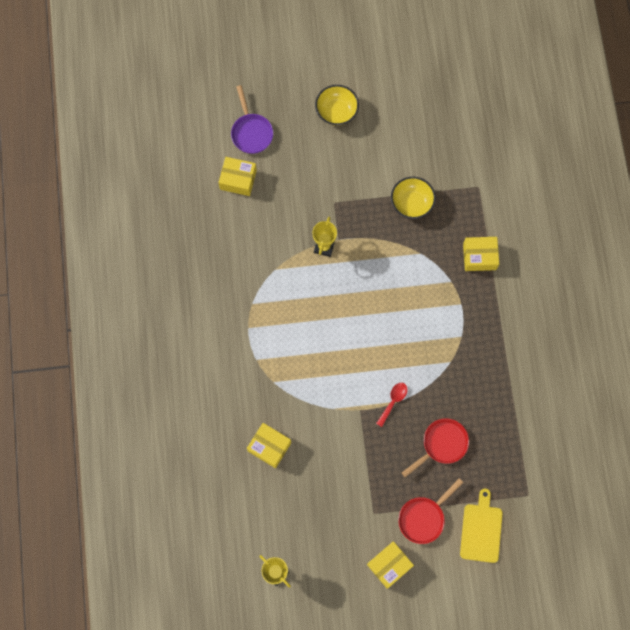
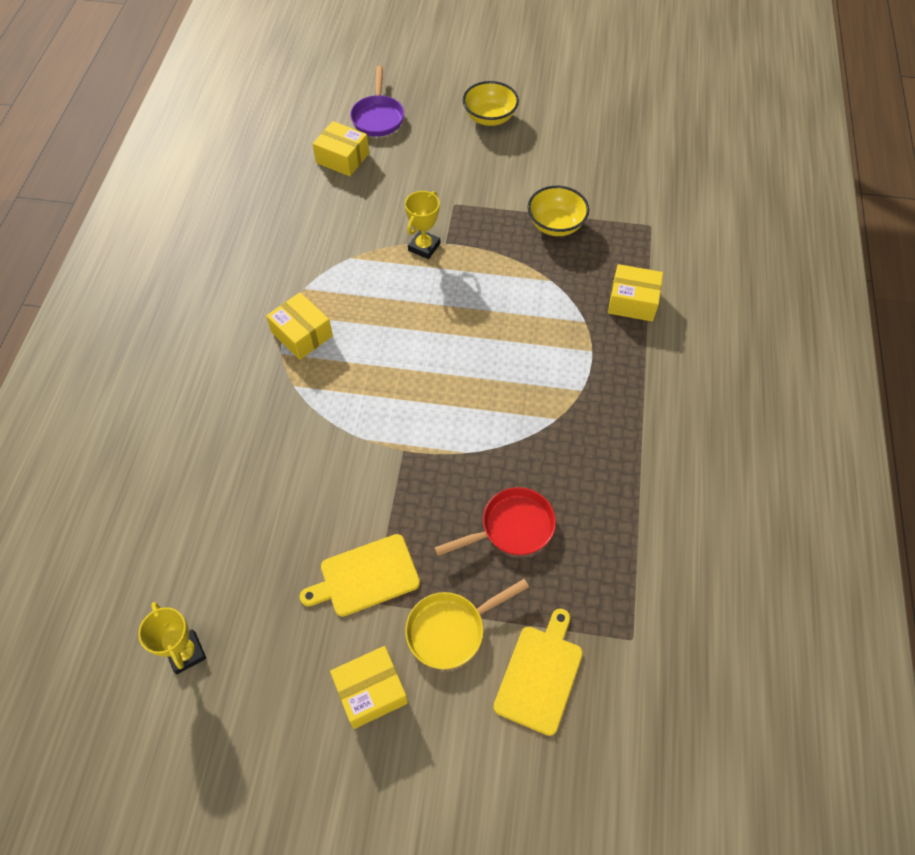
camera: 15 degrees right, 15 degrees down
yellow box [247,423,291,468] -> yellow box moved to [266,292,333,360]
red spoon [376,383,408,427] -> none
red pan [398,478,463,544] -> yellow pan [405,579,529,669]
none -> yellow cutting board [300,534,420,617]

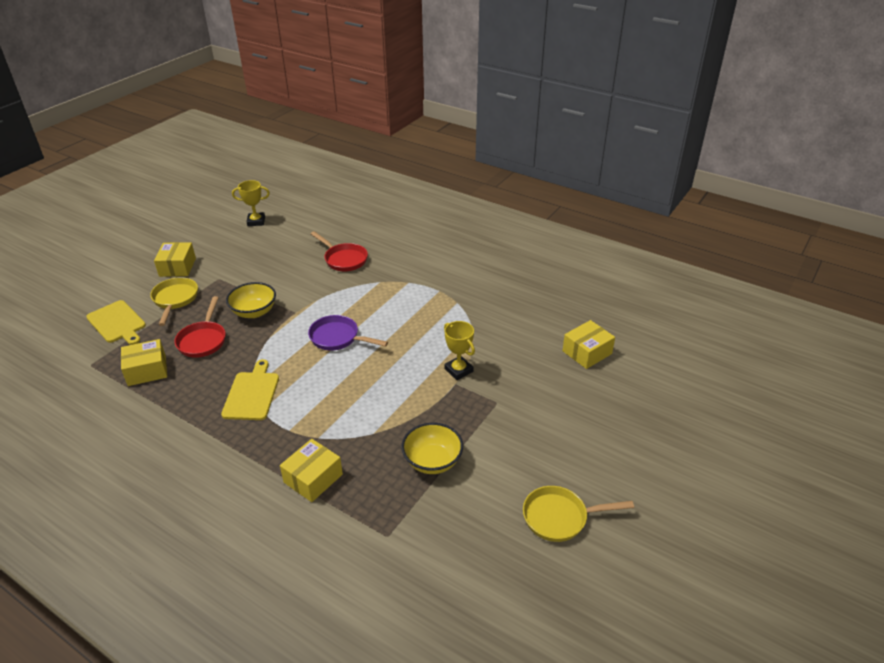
camera: 115 degrees right, 20 degrees down
yellow box [266,292,333,360] -> yellow box moved to [121,339,167,386]
yellow cutting board [300,534,420,617] -> yellow cutting board moved to [221,359,279,420]
purple pan [350,66,404,137] -> purple pan moved to [308,315,388,351]
yellow bowl [463,81,519,126] -> yellow bowl moved to [226,282,276,318]
none -> red pan [311,231,368,271]
none -> yellow pan [523,486,634,542]

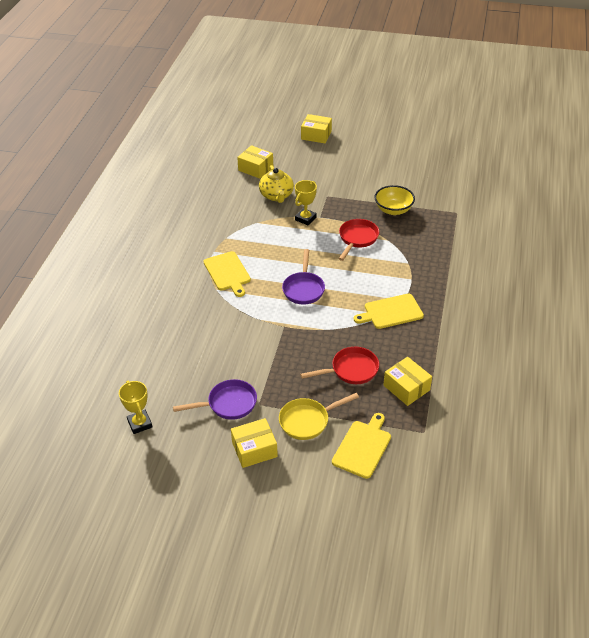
camera: 110 degrees left, 5 degrees up
yellow bowl [226,282,276,318] -> none
yellow box [280,439,343,502] -> yellow box moved to [301,114,332,143]
red pan [311,231,368,271] -> red pan moved to [339,219,379,261]
yellow pan [523,486,634,542] -> none
none -> purple pan [173,379,257,420]
none -> yellow cutting board [204,251,251,297]
none -> yellow teapot [259,165,294,203]

